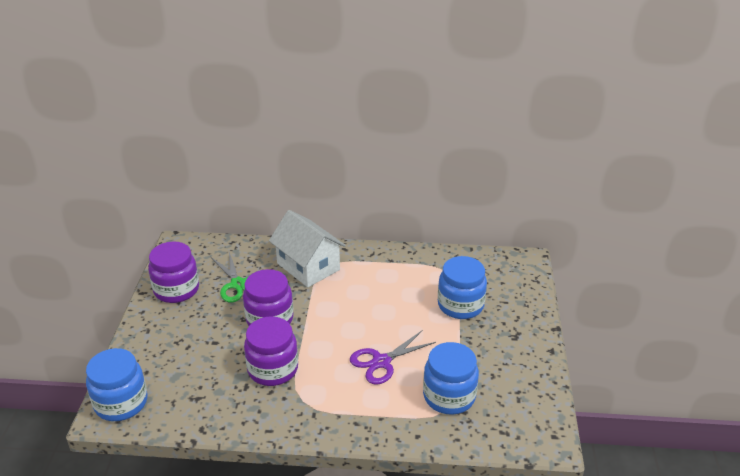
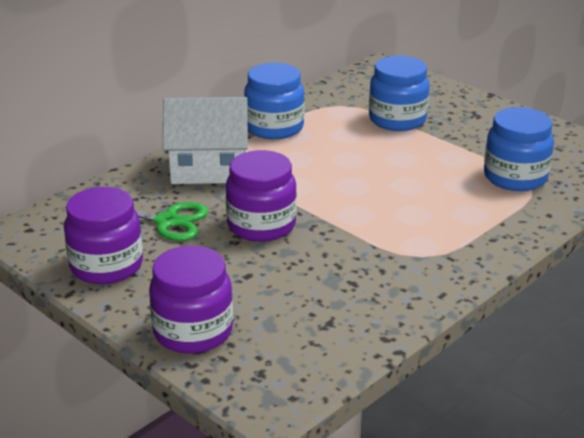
camera: 50 degrees left, 5 degrees down
blue jar [86,348,148,421] -> blue jar moved to [244,63,304,139]
purple jar [244,316,298,386] -> purple jar moved to [149,246,233,354]
purple scissors [350,331,436,384] -> none

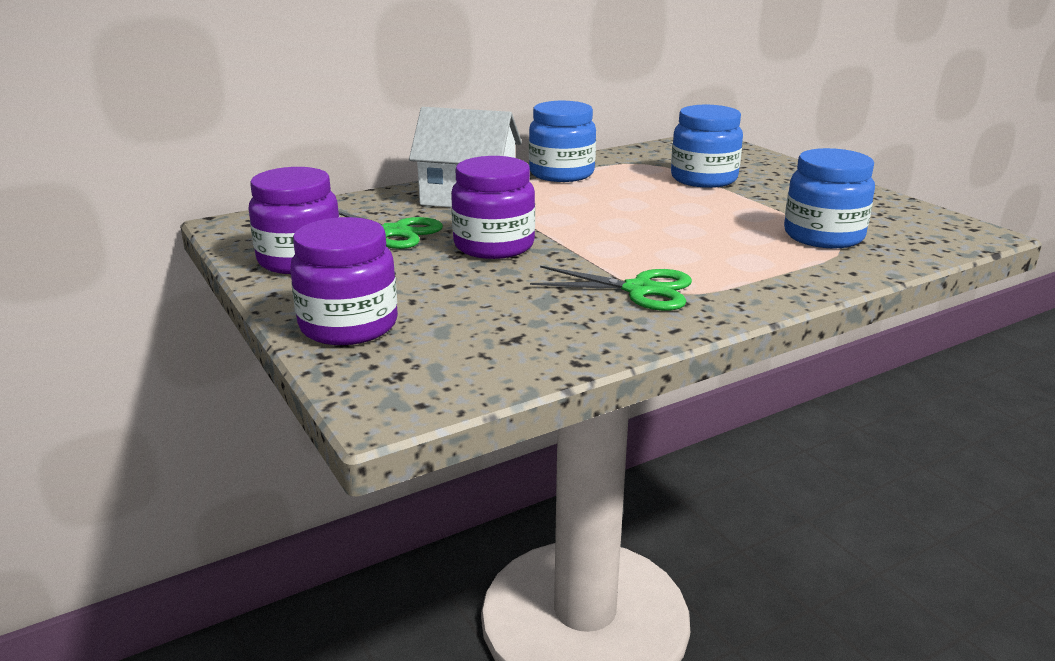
camera: 15 degrees right, 5 degrees down
none -> green scissors [530,266,692,311]

